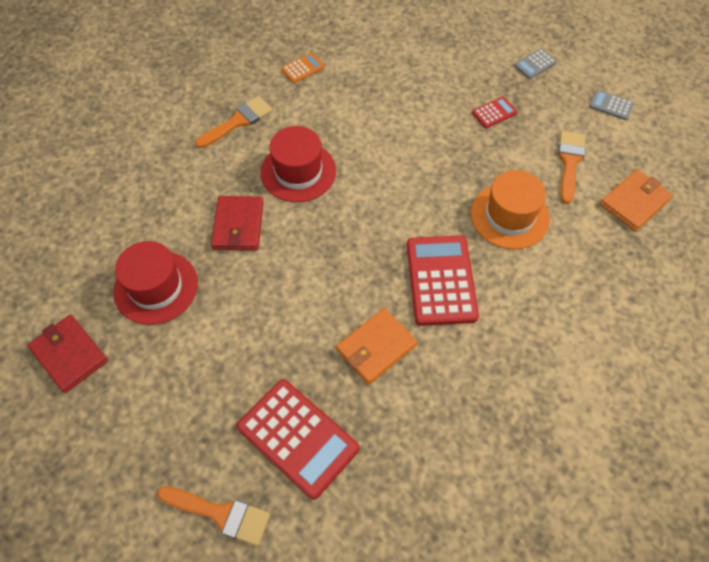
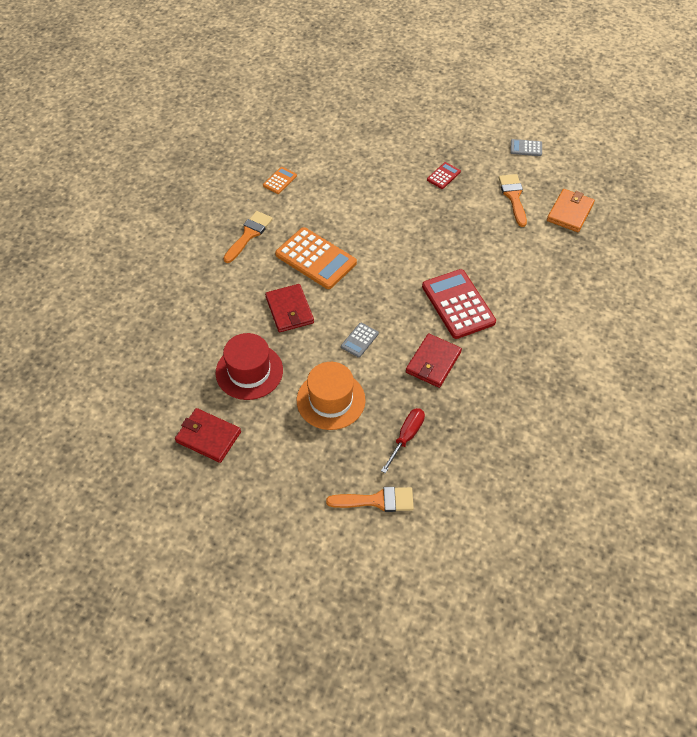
camera: 20 degrees left, 5 degrees down
red calculator [237,379,359,500] -> red screwdriver [381,408,425,473]
red hat [261,126,336,202] -> orange calculator [275,227,357,289]
orange wallet [336,308,418,385] -> red wallet [406,333,462,388]
orange hat [471,170,550,249] -> orange hat moved to [297,362,365,430]
grey calculator [514,49,557,79] -> grey calculator moved to [341,323,379,358]

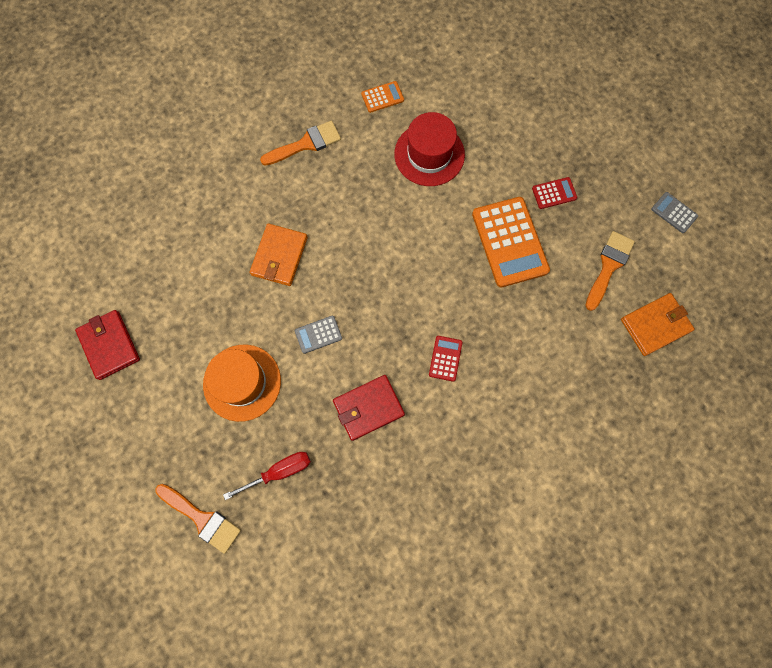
camera: 35 degrees right, 20 degrees up
red hat [215,333,283,400] -> red hat moved to [394,112,465,186]
red wallet [265,284,314,332] -> orange wallet [250,223,308,286]
orange calculator [275,227,357,289] -> orange calculator moved to [472,197,550,288]
red calculator [422,269,496,339] -> red calculator [429,336,462,382], size x0.47

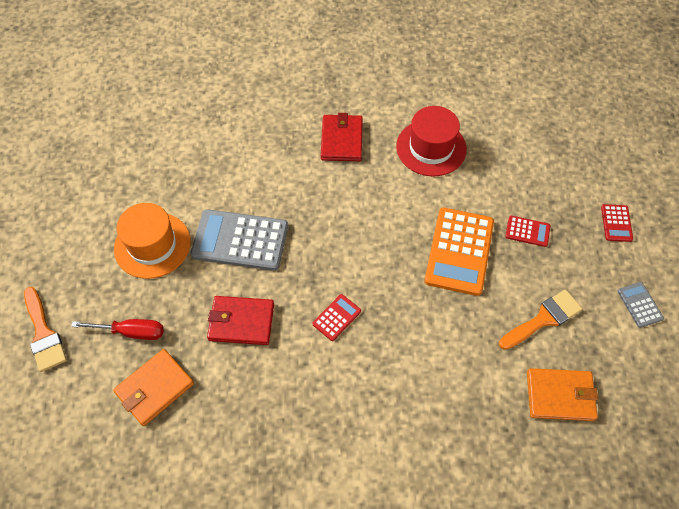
camera: 30 degrees right, 15 degrees down
red wallet [75,310,140,380] -> red wallet moved to [321,113,363,161]
orange wallet [250,223,308,286] -> orange wallet moved to [113,349,194,426]
orange brush [260,121,341,166] -> none
grey calculator [295,316,342,354] -> grey calculator [191,209,288,271], size x2.11
orange calculator [361,81,404,113] -> none
none -> red calculator [601,204,633,242]

